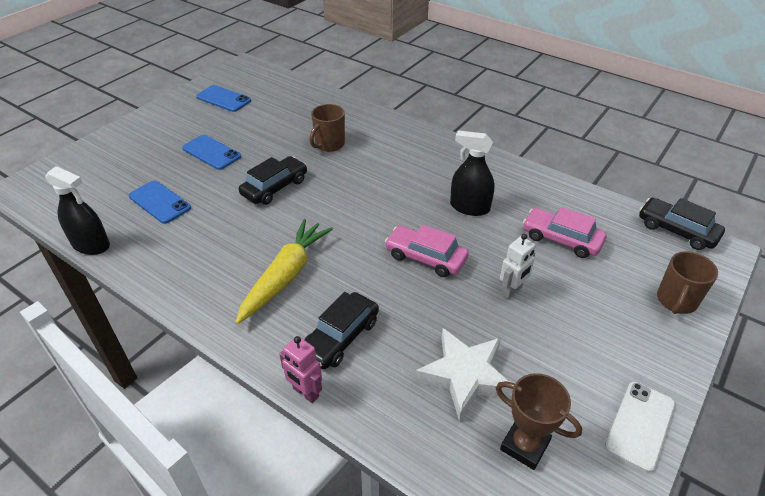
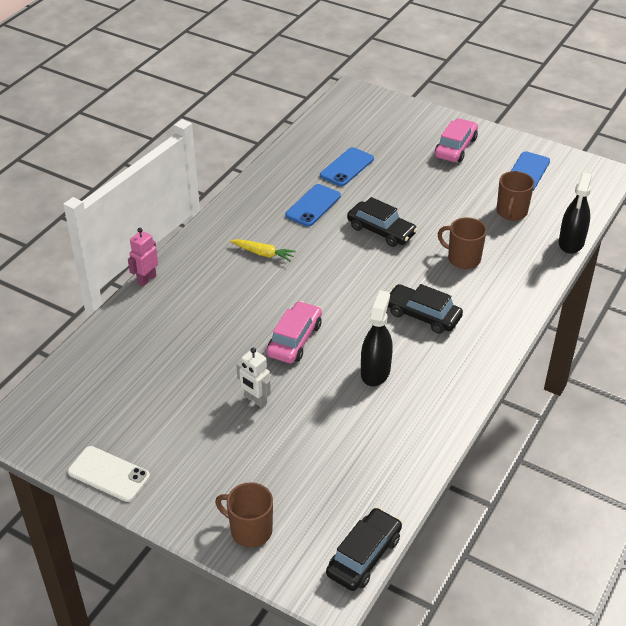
camera: 85 degrees right, 0 degrees up
black spray bottle [45,166,110,255] -> black spray bottle moved to [559,173,592,254]
blue phone [182,135,241,170] -> blue phone moved to [285,184,341,226]
yellow carrot [235,219,333,324] -> yellow carrot [230,239,296,262], size x0.53
black car [304,292,379,369] -> black car moved to [388,284,463,334]
white star [415,328,513,421] -> none
brown trophy [496,373,582,470] -> none
pink car [523,207,606,258] -> pink car moved to [435,118,478,162]
none -> brown mug [496,171,534,221]

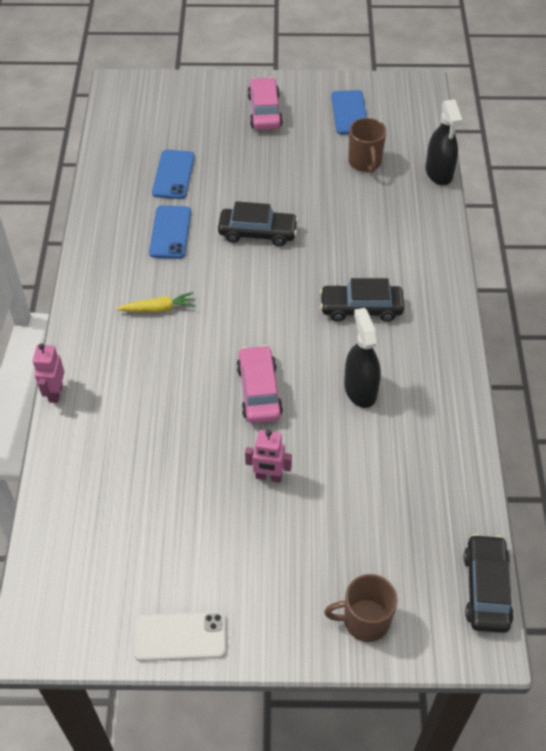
camera: 30 degrees left, 10 degrees up
white robot [237,348,271,408] -> pink robot [245,430,292,483]
brown mug [438,217,487,269] -> none

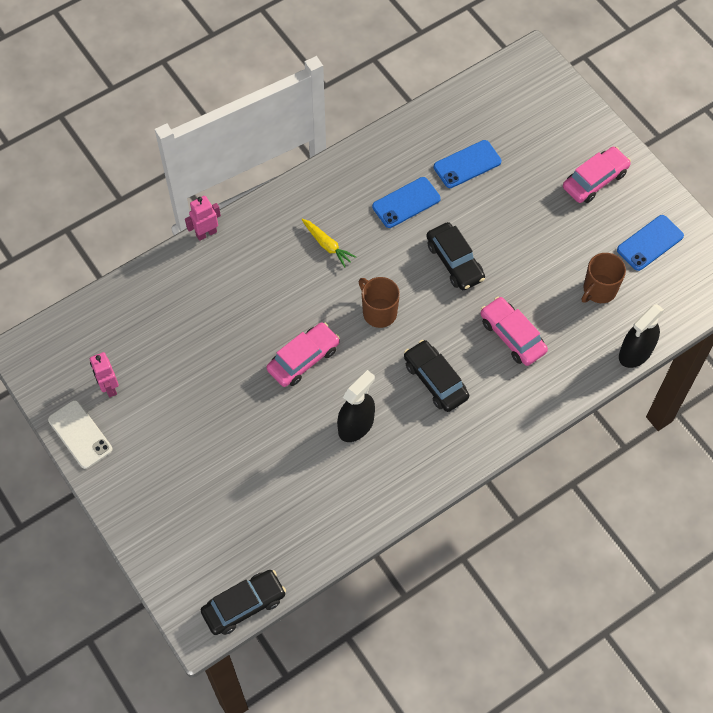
camera: 55 degrees right, 10 degrees up
pink robot [245,430,292,483] -> pink robot moved to [90,352,119,397]
brown mug [324,574,398,642] -> brown mug moved to [359,277,400,328]
none -> pink car [480,297,548,366]

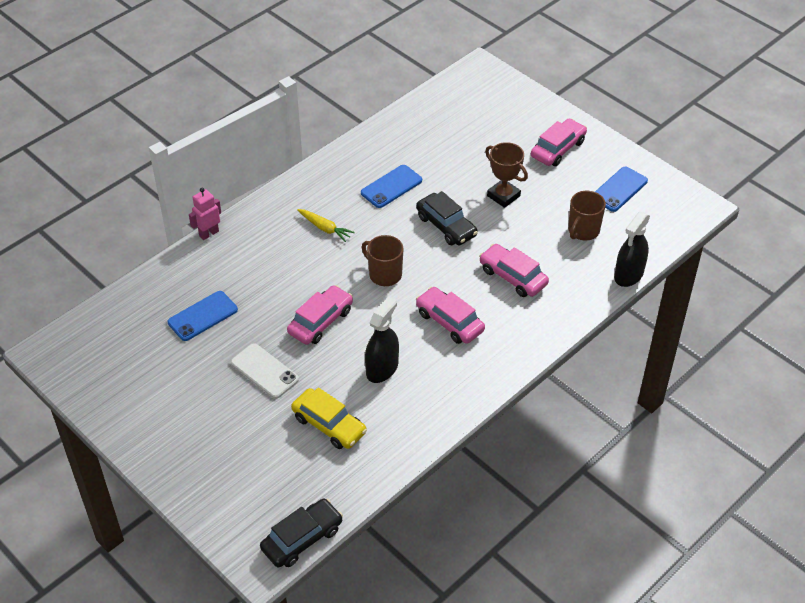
camera: 10 degrees left, 15 degrees down
white phone [48,400,112,469] -> white phone moved to [231,343,299,399]
pink robot [90,352,119,397] -> none
black car [404,340,469,412] -> pink car [416,287,485,344]
blue phone [434,140,501,188] -> blue phone moved to [168,291,238,341]
none -> yellow car [291,387,367,449]
none -> brown trophy [485,142,528,208]

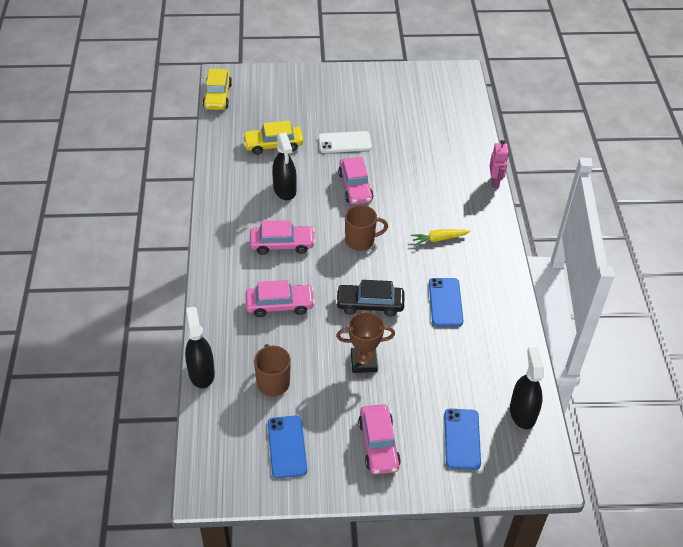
camera: 130 degrees right, 0 degrees up
blue phone [168,291,238,341] -> blue phone moved to [444,409,481,469]
black car [260,499,343,568] -> yellow car [203,69,232,110]
none -> black spray bottle [510,347,544,429]

